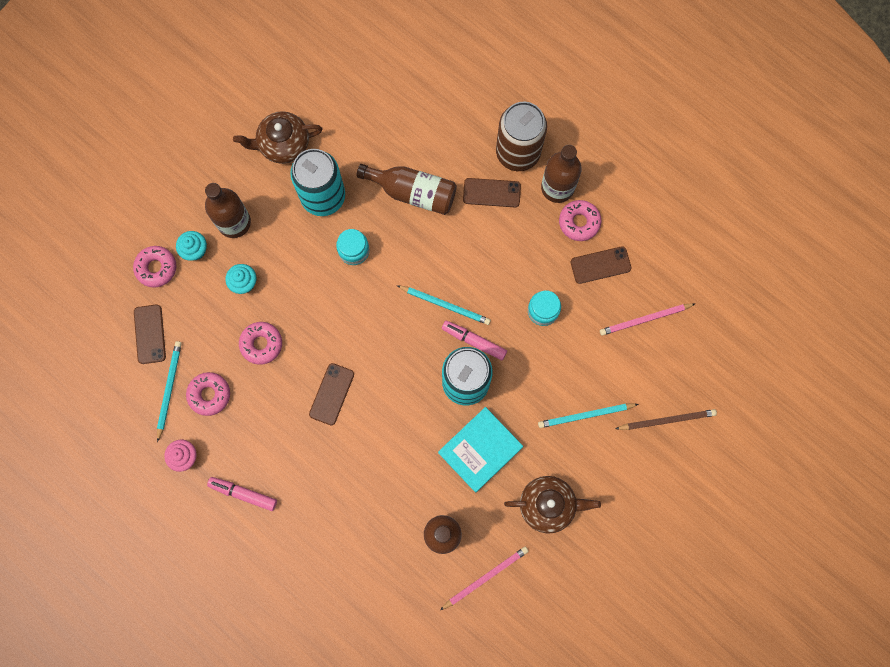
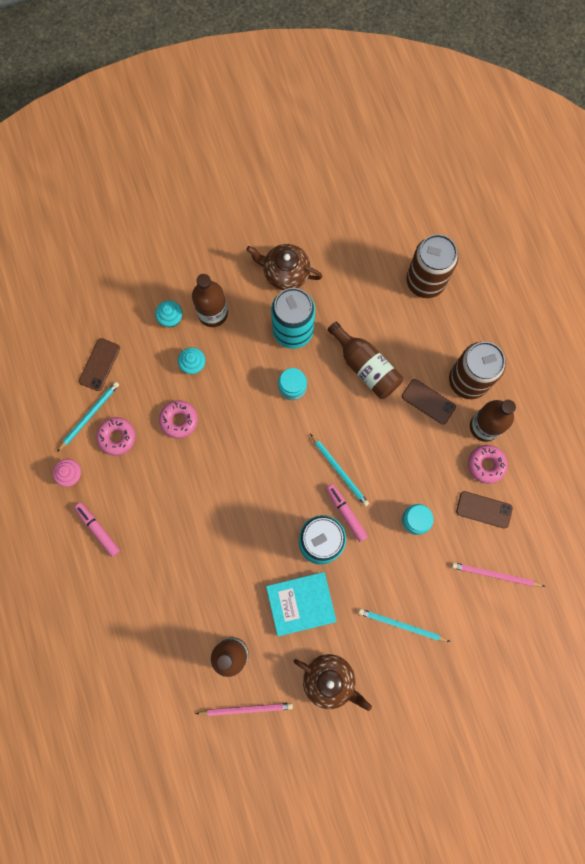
camera: 30 degrees right, 0 degrees up
pink donut [133,246,176,288] -> none
brown phone [309,363,354,425] -> none
brown pencil [615,409,717,430] -> none
none -> brown can [406,234,458,298]

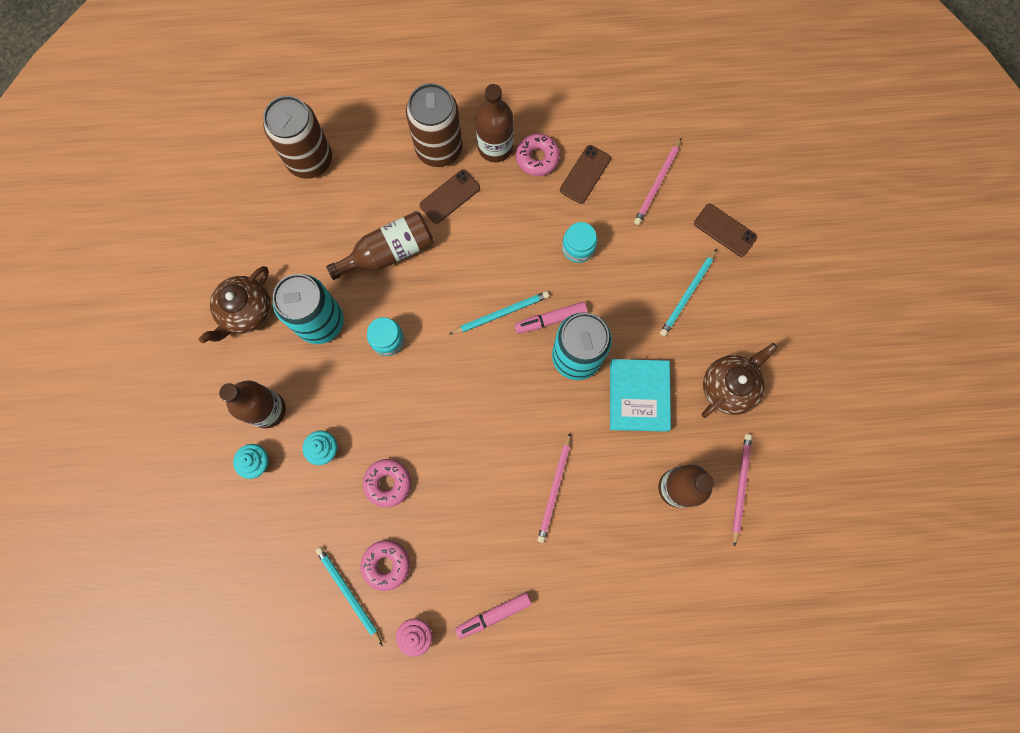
camera: 75 degrees left, 0 degrees up
brown phone [79,338,120,391] -> brown phone moved to [694,204,757,257]
none -> pink pencil [537,433,571,543]

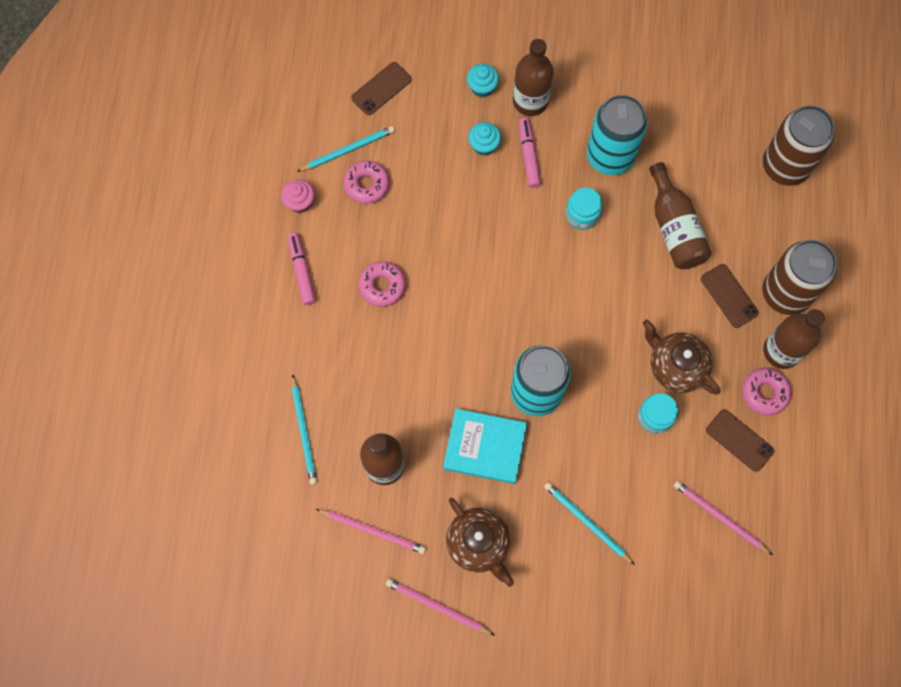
camera: 100 degrees right, 5 degrees down
brown teapot [199,266,271,343] -> brown teapot moved to [643,319,720,395]
pink donut [363,459,411,508] -> pink donut moved to [359,261,406,307]
turquoise pencil [449,291,549,335] -> turquoise pencil moved to [291,374,317,485]
pink marker [514,302,587,334] -> pink marker moved to [519,118,541,188]
pink pencil [537,433,571,543] -> pink pencil moved to [386,579,494,635]
brown phone [694,204,757,257] -> brown phone moved to [351,62,412,115]

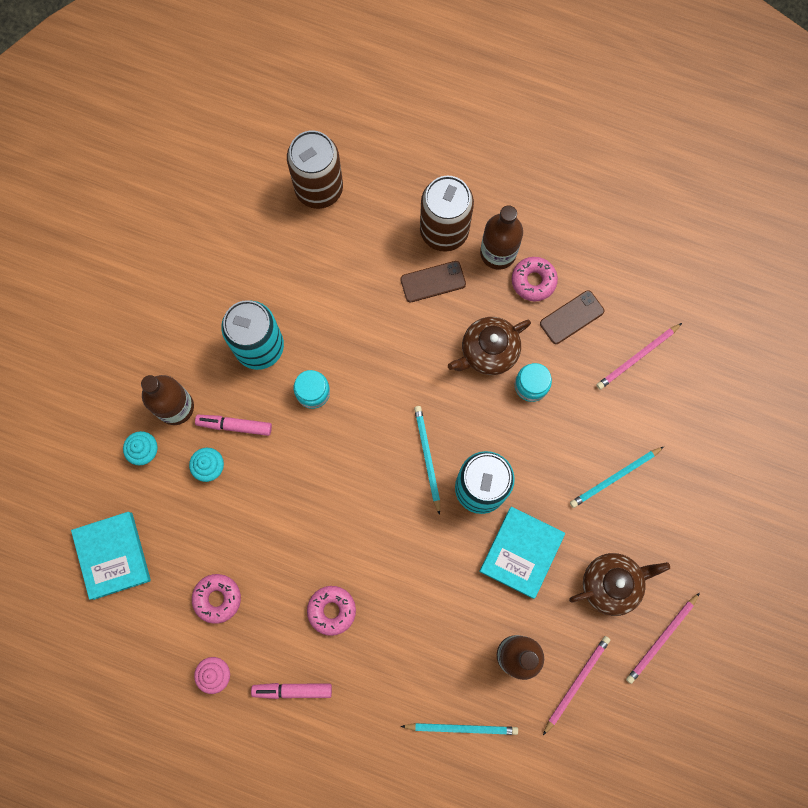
camera: 75 degrees left, 5 degrees up
turquoise pencil [297,126,395,172] -> turquoise pencil moved to [414,406,440,515]
brown phone [351,62,412,115] -> turquoise book [71,512,151,600]
brown bottle [649,162,712,269] -> none

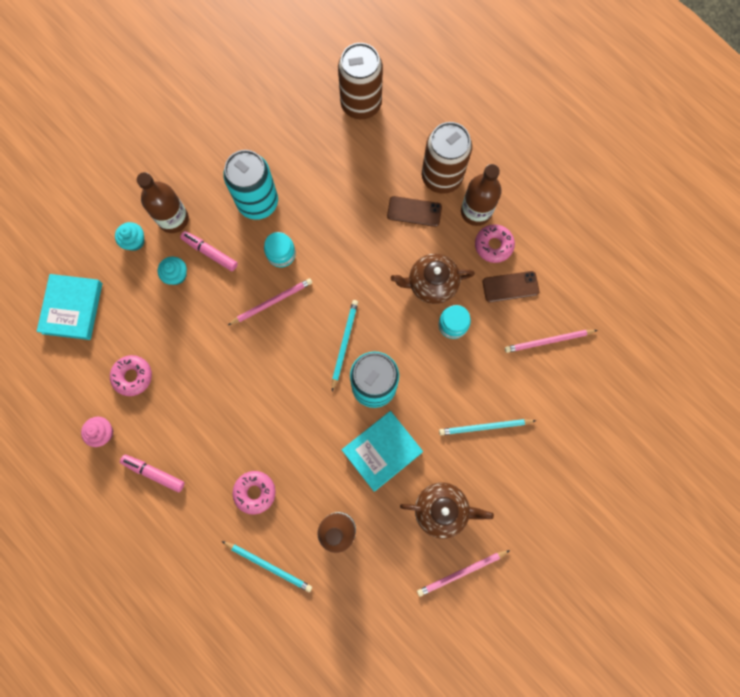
camera: 25 degrees right, 0 degrees up
pink donut [307,586,356,636] -> pink donut moved to [233,471,276,515]
pink pencil [543,636,610,735] -> pink pencil moved to [228,278,312,325]

